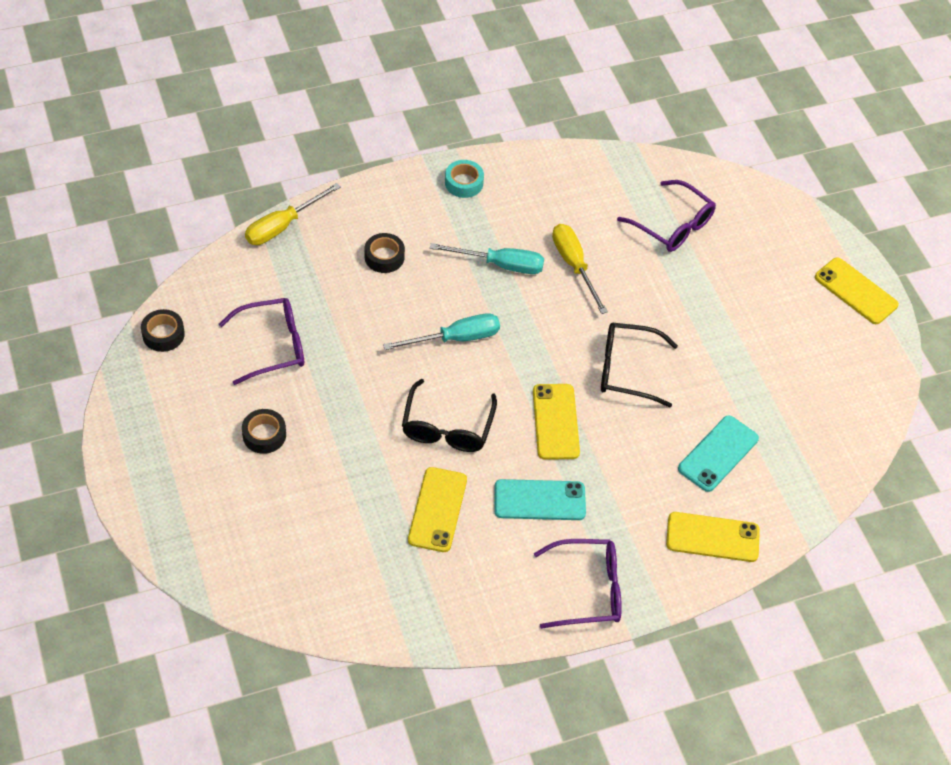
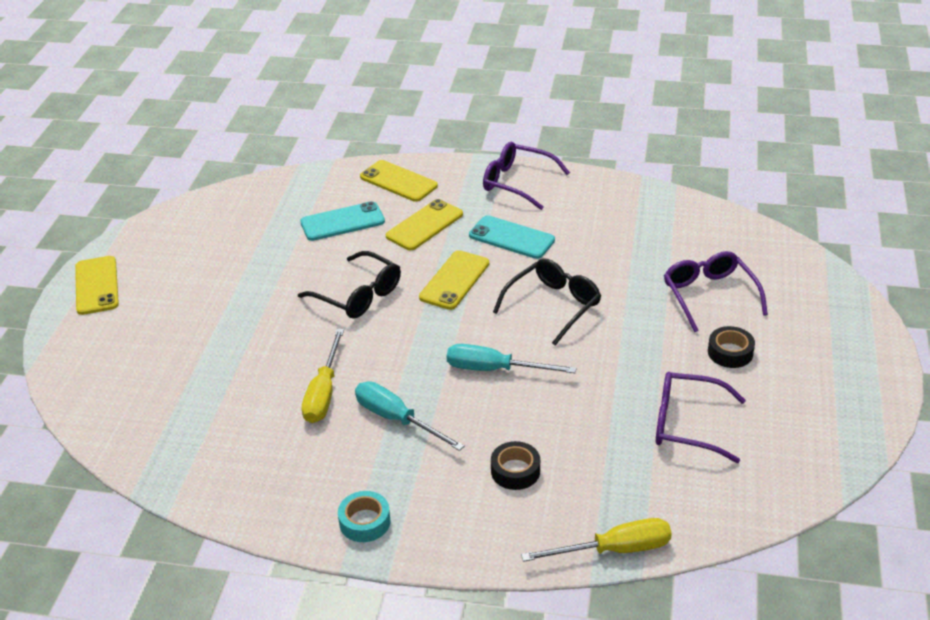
camera: 145 degrees left, 15 degrees down
black tape [141,309,185,352] -> none
yellow phone [408,467,467,552] -> yellow phone moved to [386,199,463,250]
purple glasses [617,180,716,252] -> purple glasses moved to [664,251,768,332]

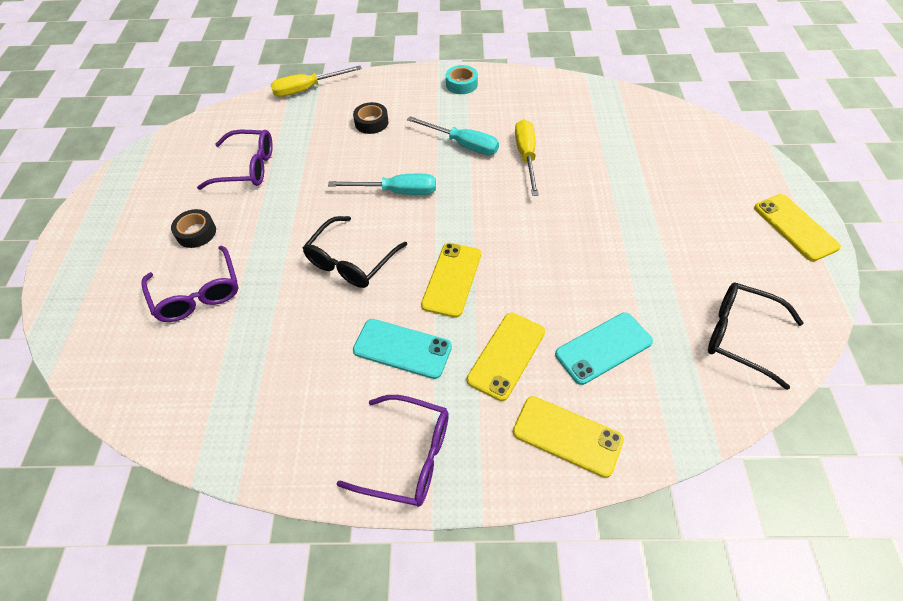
camera: 170 degrees right, 15 degrees up
black glasses [298,251,401,319] -> black glasses moved to [708,282,804,390]

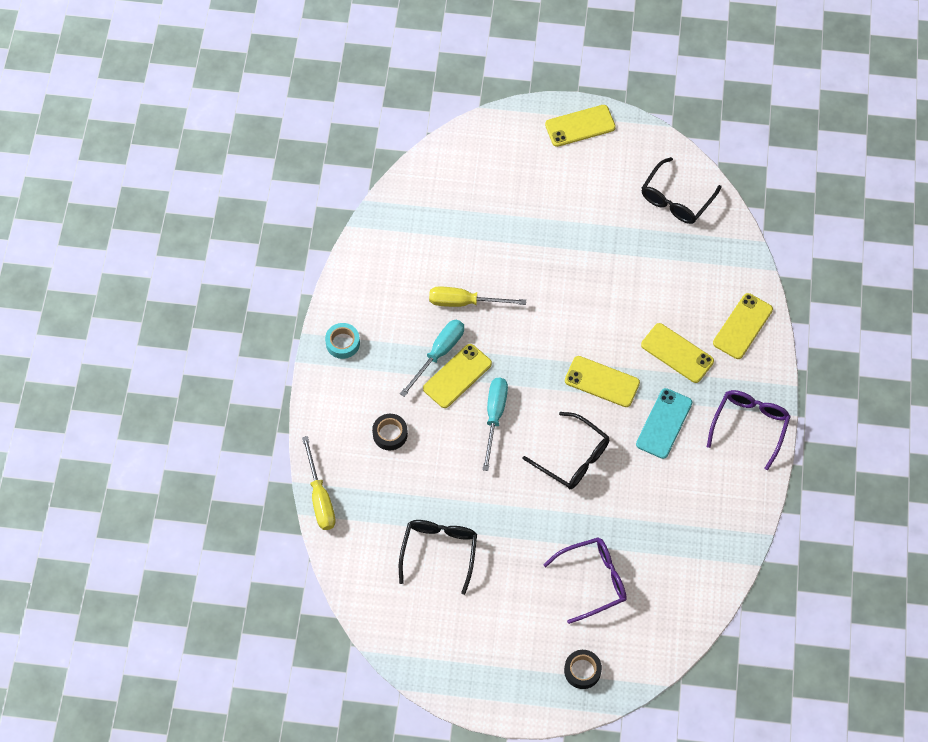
camera: 85 degrees left, 10 degrees up
black tape [171,209,216,248] -> black tape moved to [564,650,602,689]
purple glasses [197,130,273,190] -> black glasses [399,520,477,595]
turquoise phone [555,312,653,385] -> none
none -> yellow phone [423,344,492,408]

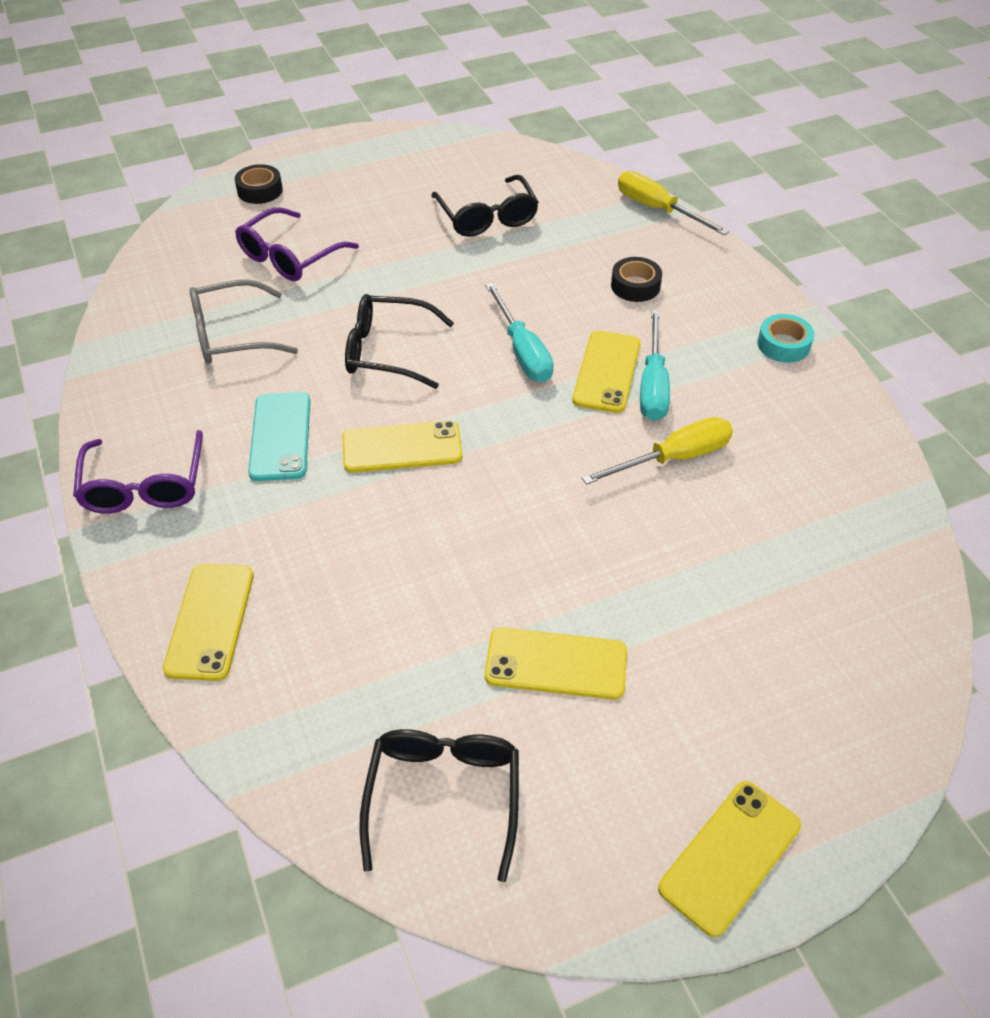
camera: 150 degrees right, 15 degrees down
yellow phone [641,323,714,383] -> yellow phone moved to [485,628,627,700]
none -> grey glasses [190,279,298,364]

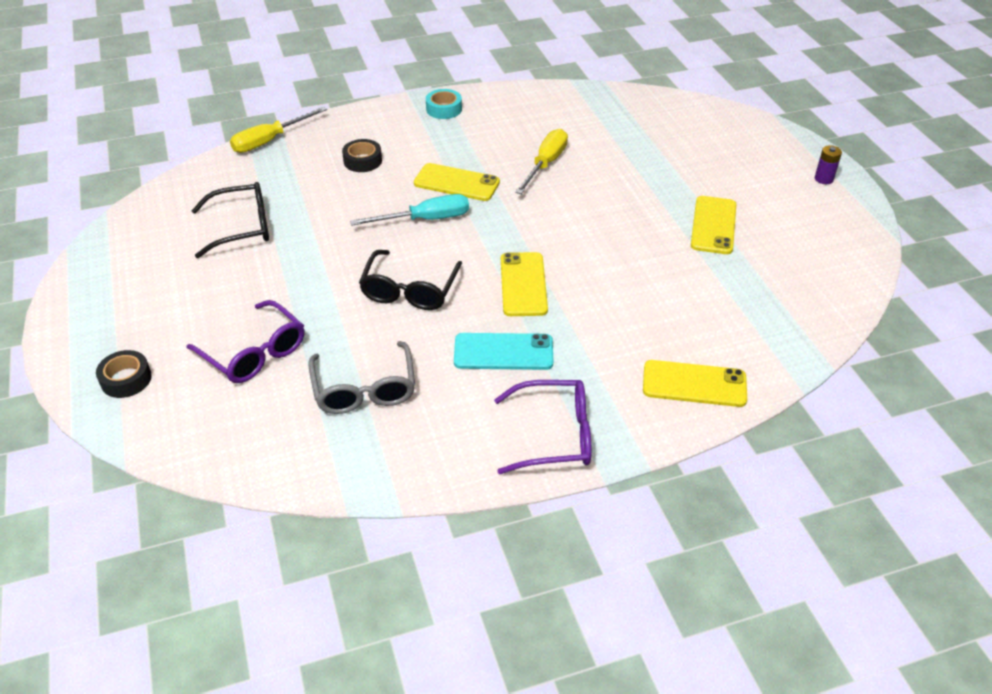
camera: 85 degrees left, 5 degrees down
black glasses [359,729,519,882] -> none
yellow screwdriver [582,417,733,485] -> yellow screwdriver turned 45 degrees clockwise [515,129,568,194]
turquoise screwdriver [640,310,670,421] -> none
yellow phone [658,781,801,937] -> purple battery [815,145,842,184]

